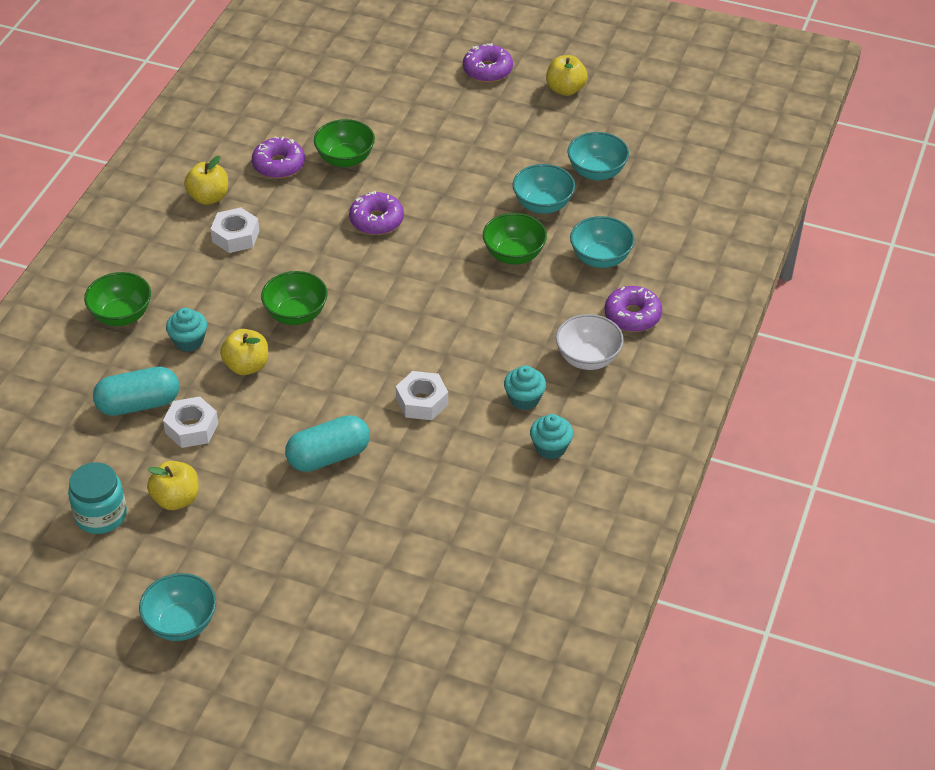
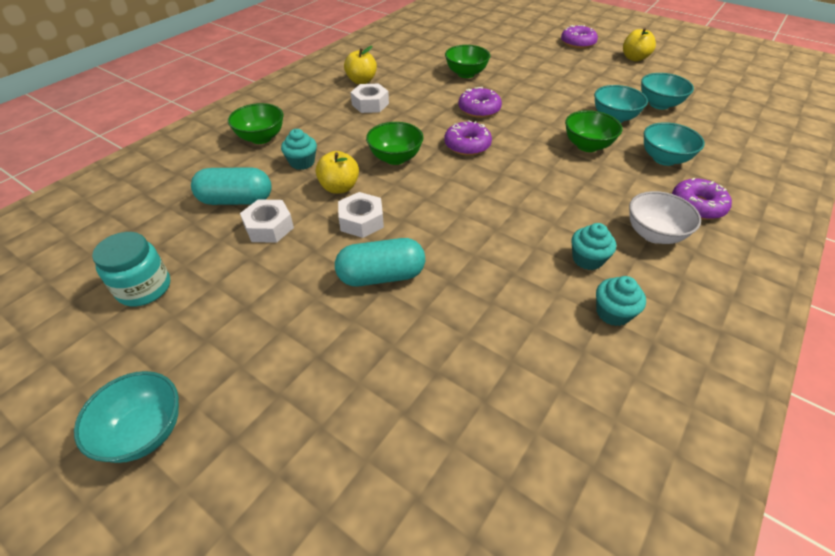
camera: 15 degrees right, 0 degrees up
yellow apple [147,461,199,510] -> none
purple donut [252,136,305,179] -> purple donut moved to [444,120,492,156]
white nut [396,371,448,420] -> white nut moved to [338,192,384,238]

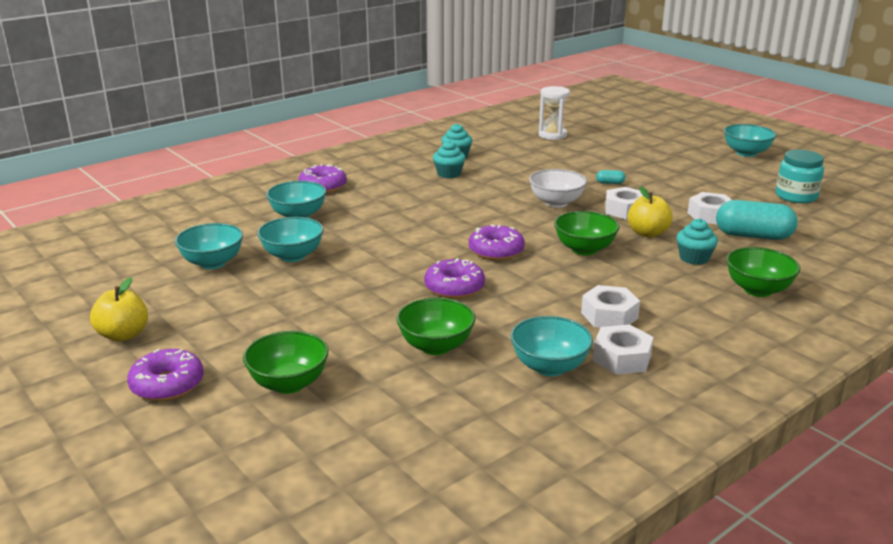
camera: 165 degrees left, 20 degrees down
turquoise capsule [335,238,425,286] -> turquoise capsule [596,170,625,184], size x0.43
yellow apple [344,46,377,84] -> white nut [593,325,653,375]
green bowl [565,110,623,152] -> green bowl moved to [243,331,329,394]
white bowl [629,191,701,244] -> white bowl moved to [529,169,587,208]
none -> turquoise bowl [511,316,593,376]
none -> white hourglass [538,86,570,140]

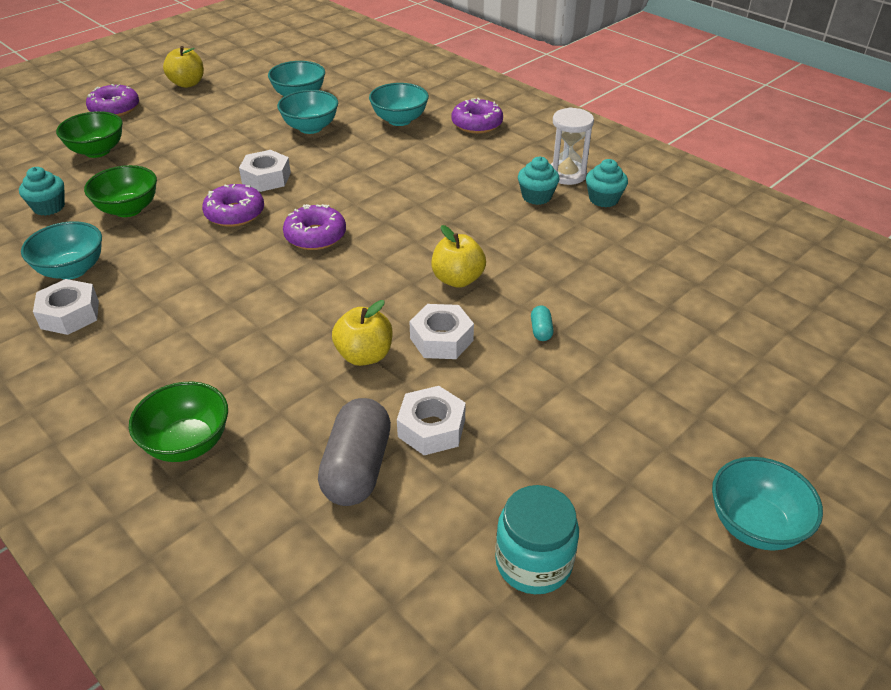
camera: 85 degrees right, 15 degrees up
white bowl [529,169,587,208] -> yellow apple [431,225,486,288]
white hourglass [538,86,570,140] -> white hourglass moved to [551,107,594,185]
green bowl [554,211,619,256] -> none
white nut [581,285,640,328] -> white nut moved to [239,150,291,192]
turquoise cupcake [676,218,718,265] -> turquoise cupcake moved to [19,167,65,216]
turquoise capsule [716,200,798,240] -> grey capsule [318,398,391,506]

